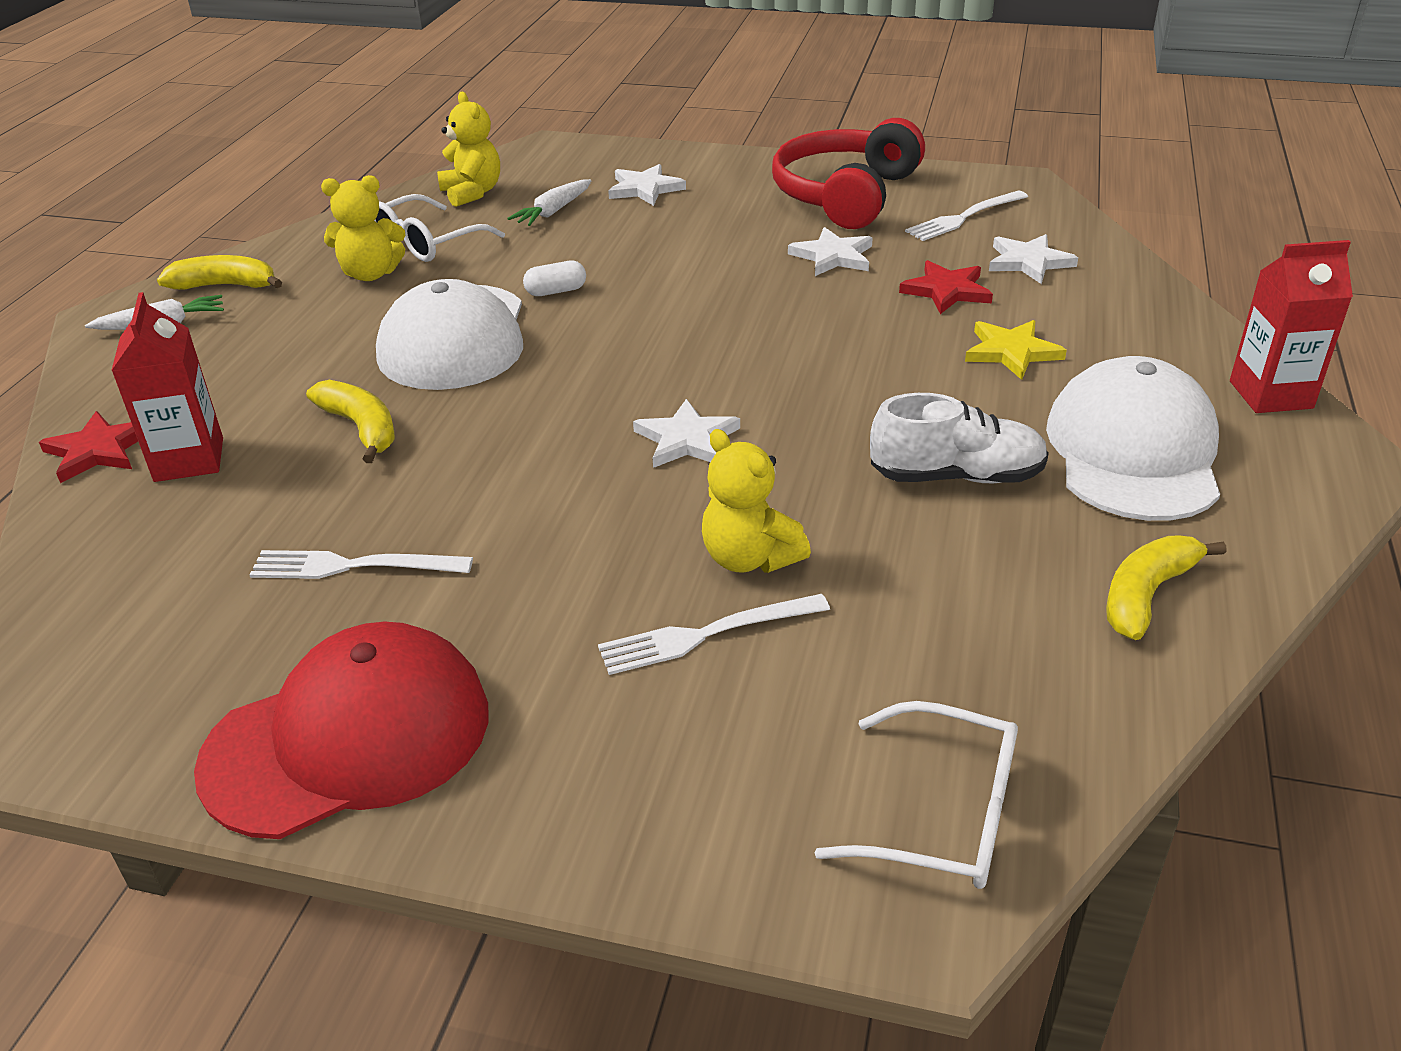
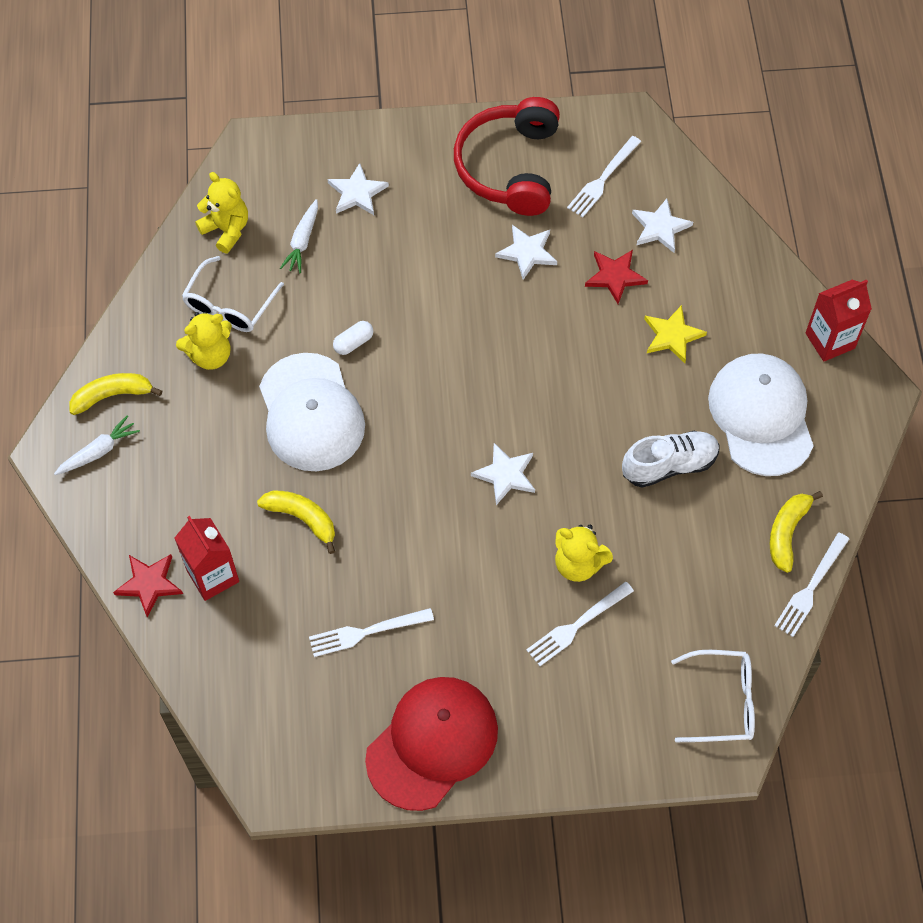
camera: 20 degrees left, 25 degrees up
none -> white fork [774,532,849,637]

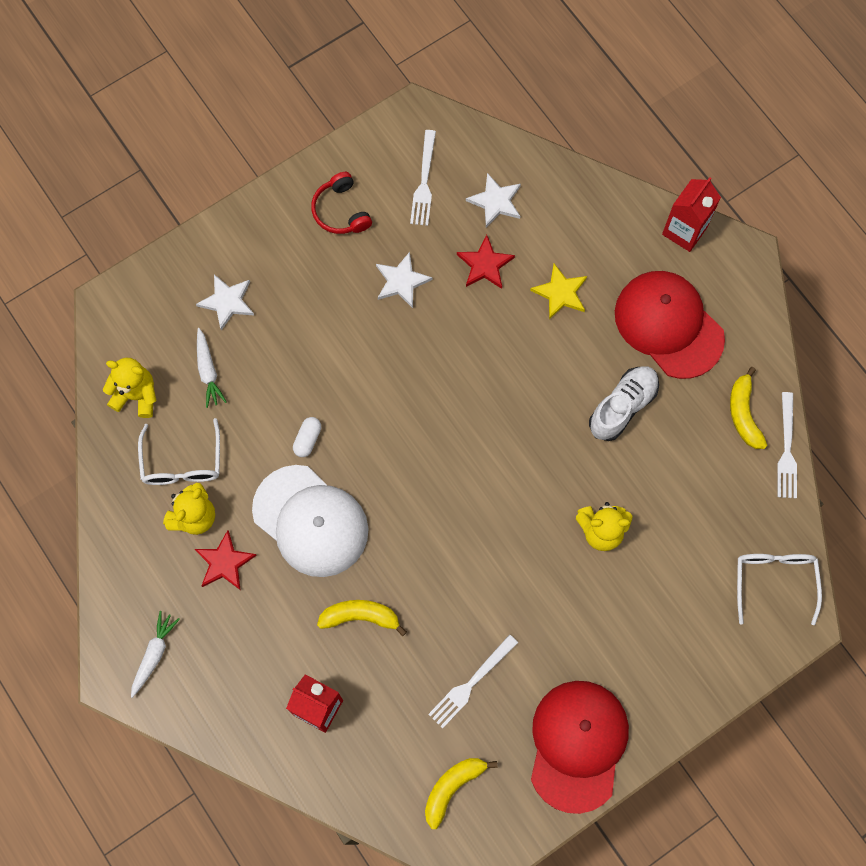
camera: 30 degrees left, 10 degrees up
yellow banana [69,373,162,415] -> yellow banana moved to [425,758,498,829]
red star [113,554,183,618] -> red star moved to [195,530,257,590]
red headphones [454,97,560,216] -> red headphones [311,172,372,234], size x0.54
white star [471,443,535,505] -> none
white fork [526,581,634,666] -> none
white glasses [671,650,755,742] -> white glasses turned 60 degrees counterclockwise [737,554,822,625]
white cap [708,353,814,476] -> red cap [615,271,725,379]

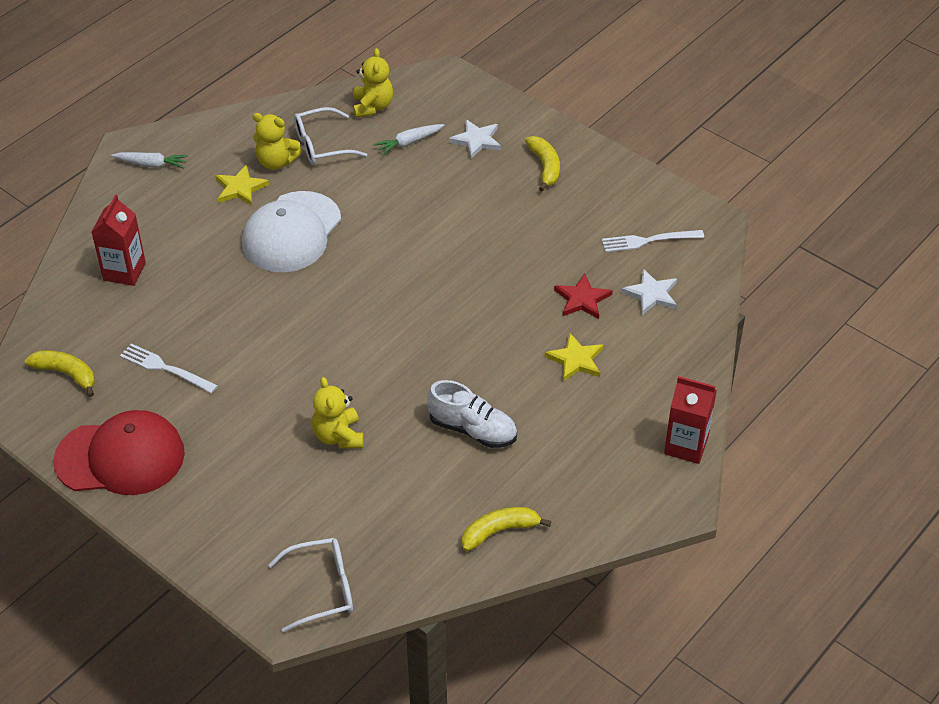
camera: 75 degrees right, 25 degrees down
red star [195,530,257,590] -> yellow star [215,165,269,206]
white capsule [293,417,321,457] -> none
red headphones [311,172,372,234] -> none
yellow banana [317,600,407,636] -> yellow banana moved to [525,136,560,191]
white star [376,252,432,308] -> none
red cap [615,271,725,379] -> none
white fork [777,392,797,499] -> none

